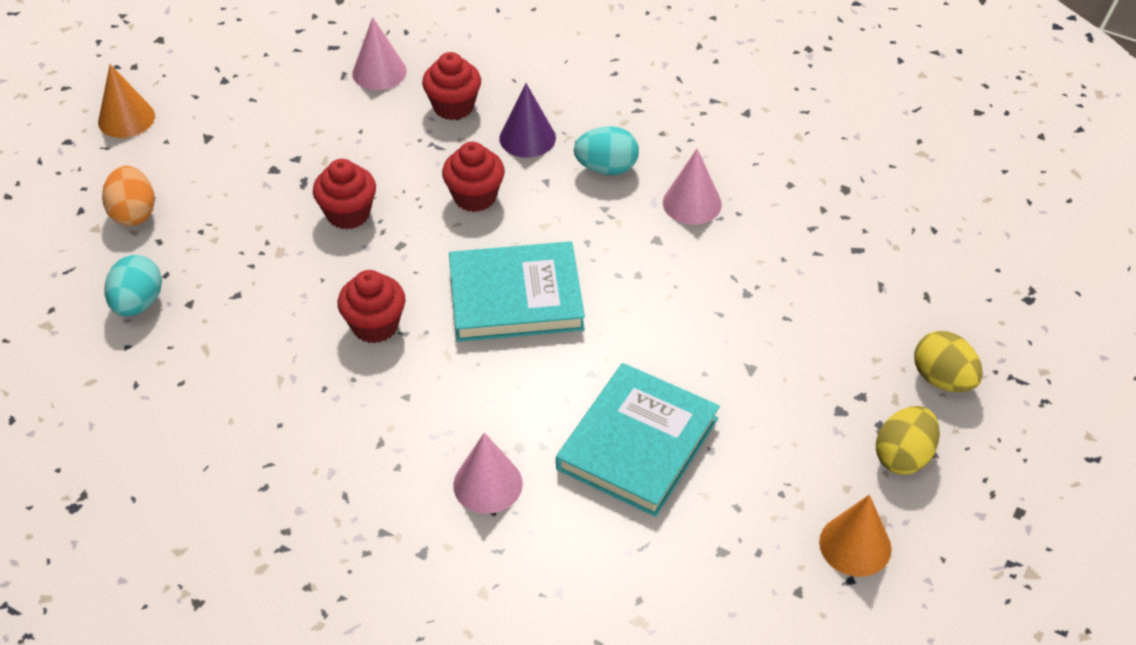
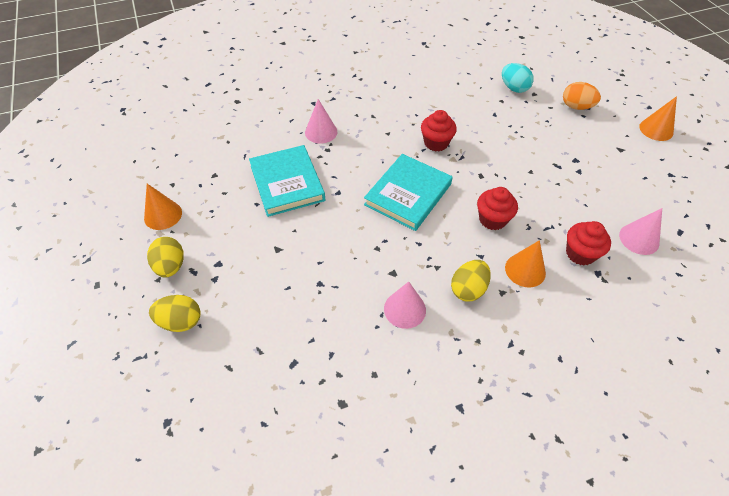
camera: 130 degrees right, 5 degrees up
red cupcake [313,159,376,230] -> none
purple cone [499,83,556,158] -> orange cone [505,240,546,288]
turquoise egg [574,126,639,175] -> yellow egg [451,260,491,302]

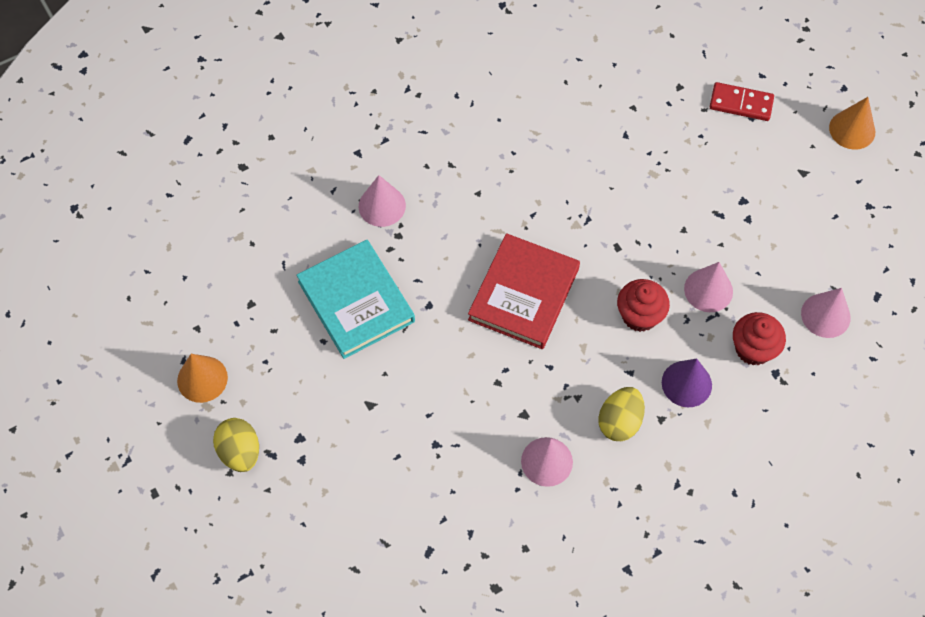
camera: 10 degrees left, 10 degrees up
yellow egg [149,295,201,332] -> none
turquoise book [364,154,453,231] -> red book [468,233,580,349]
red cupcake [421,110,457,151] -> none
turquoise egg [502,63,534,93] -> none
orange cone [505,240,546,288] -> purple cone [662,358,712,407]
orange egg [563,82,601,110] -> red domino [710,82,774,121]
none -> pink cone [684,262,733,312]

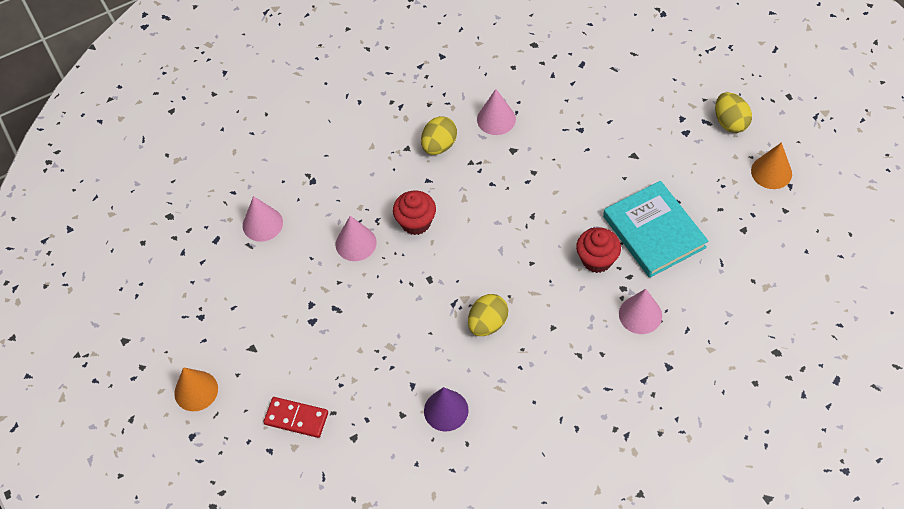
camera: 175 degrees left, 5 degrees down
red book [468,233,580,349] -> none
purple cone [662,358,712,407] -> purple cone moved to [424,387,469,432]
red cupcake [733,312,786,366] -> red cupcake moved to [576,227,621,273]
none -> yellow egg [468,294,508,336]

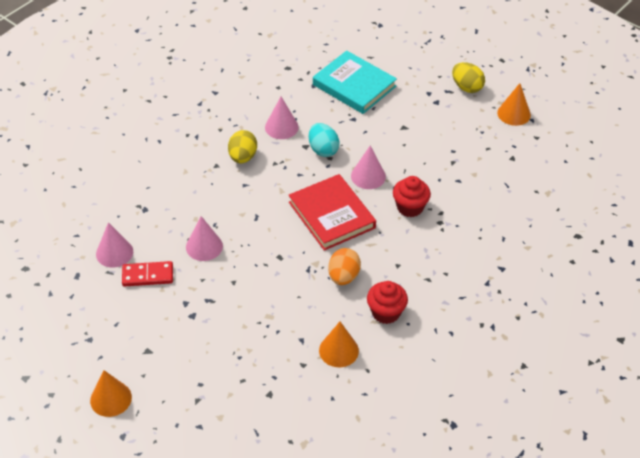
camera: 25 degrees left, 10 degrees down
red domino [264,397,328,438] -> red domino moved to [122,261,173,287]
red cupcake [393,191,436,235] -> red cupcake moved to [367,281,408,324]
purple cone [424,387,469,432] -> orange cone [319,322,359,367]
yellow egg [468,294,508,336] -> orange egg [328,248,361,285]
turquoise book [603,181,708,278] -> turquoise book moved to [313,51,397,114]
pink cone [619,289,662,334] -> pink cone moved to [351,145,386,189]
none -> red book [289,174,376,251]
none -> turquoise egg [309,123,339,157]

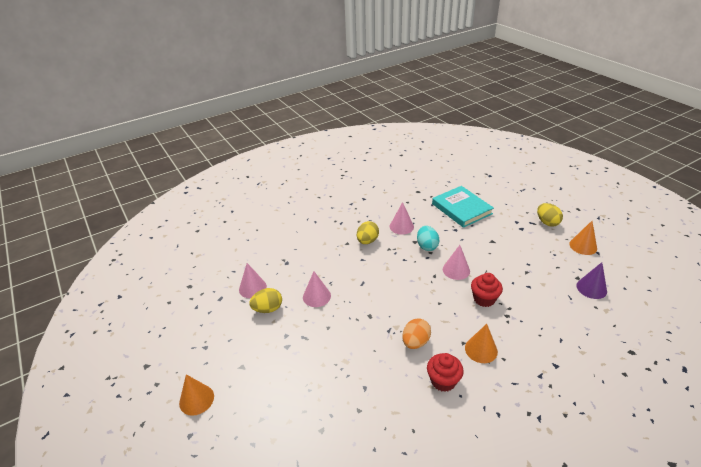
camera: 20 degrees right, 10 degrees down
red domino [122,261,173,287] -> yellow egg [249,288,282,313]
red book [289,174,376,251] -> none
orange cone [319,322,359,367] -> orange cone moved to [465,324,498,363]
none -> purple cone [576,262,607,299]

